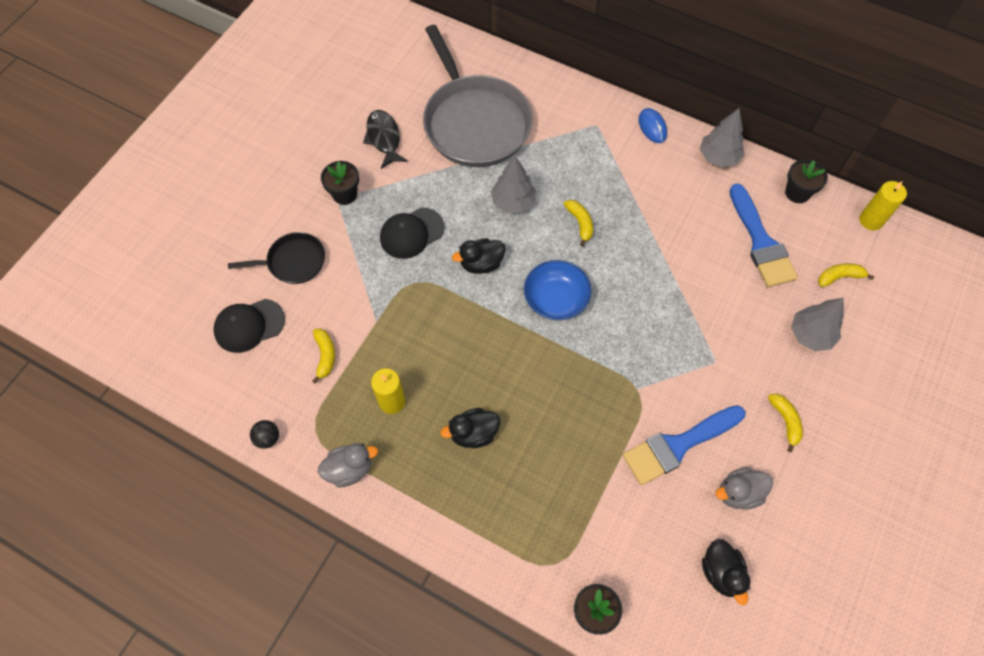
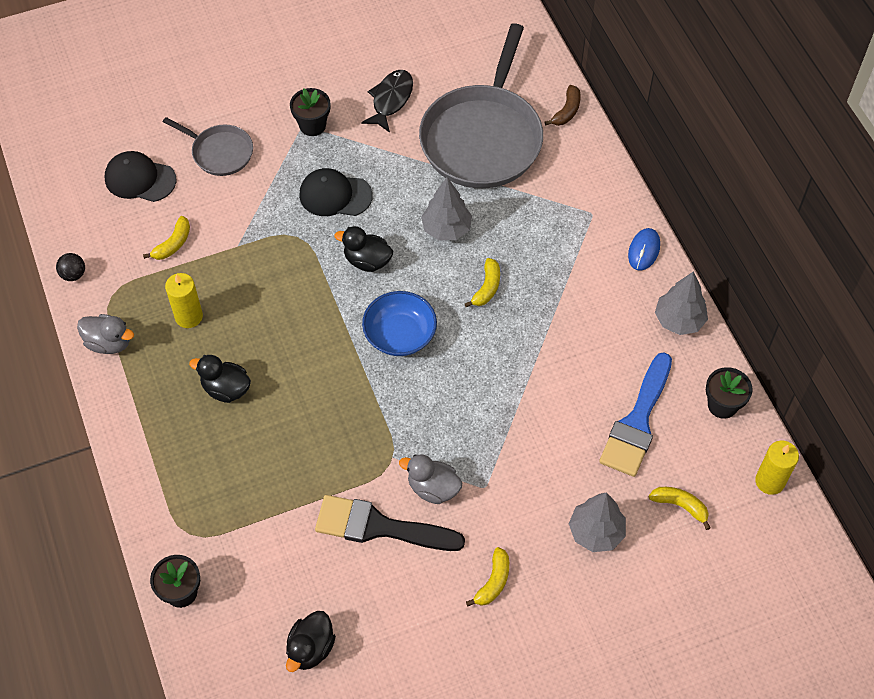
camera: 40 degrees right, 5 degrees down
black pan [228,232,325,284] -> grey pan [163,117,253,176]
blue brush [623,405,745,485] -> black brush [315,495,465,551]
grey duck [716,467,773,510] -> grey duck moved to [399,454,462,504]
none -> brown banana [545,85,581,126]

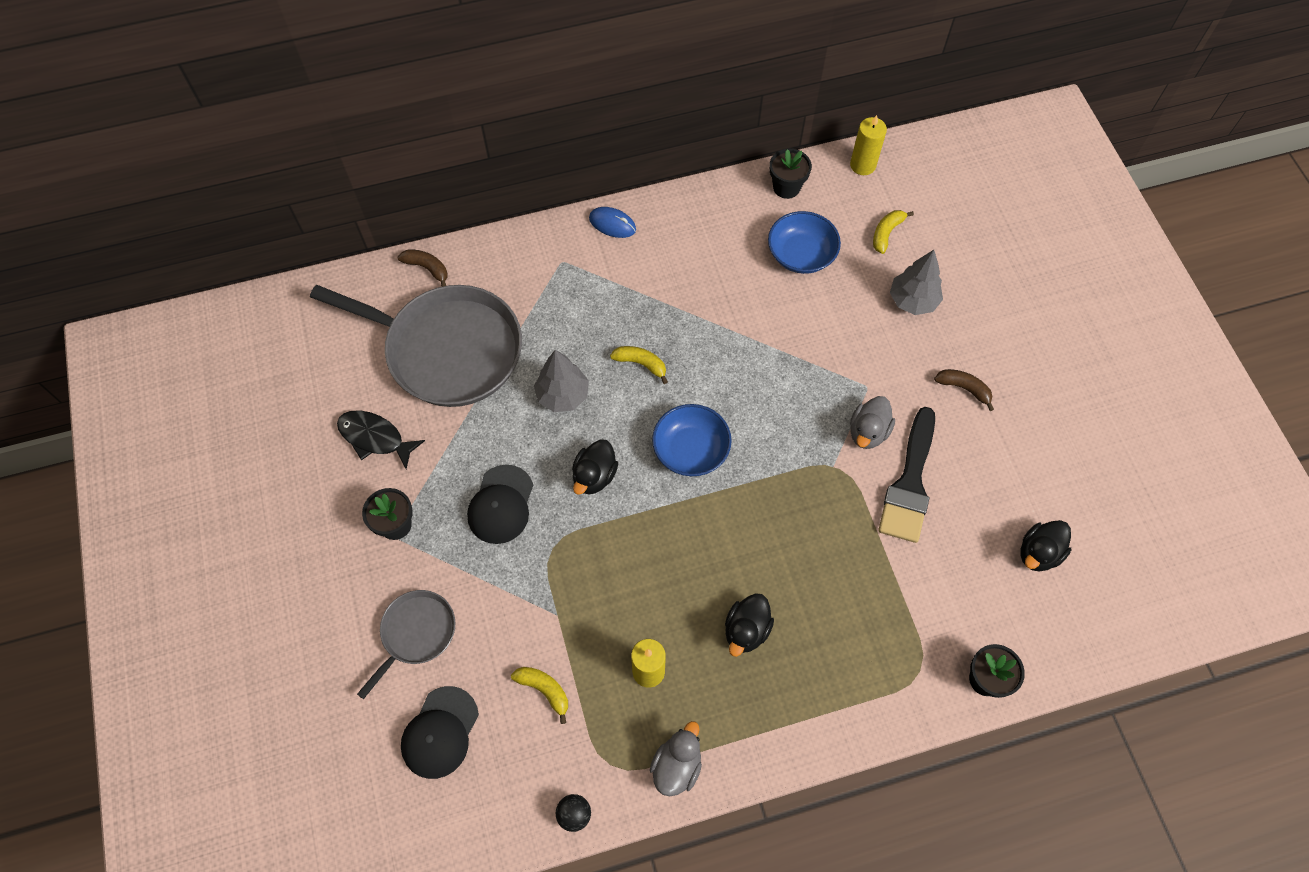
camera: 85 degrees left, 5 degrees up
black duck [286,611,336,672] -> black duck turned 105 degrees clockwise [1020,520,1072,571]
yellow banana [466,547,509,606] -> brown banana [934,369,994,411]
blue brush [599,352,672,477] -> blue bowl [768,211,841,274]
grey tree [655,272,708,335] -> none

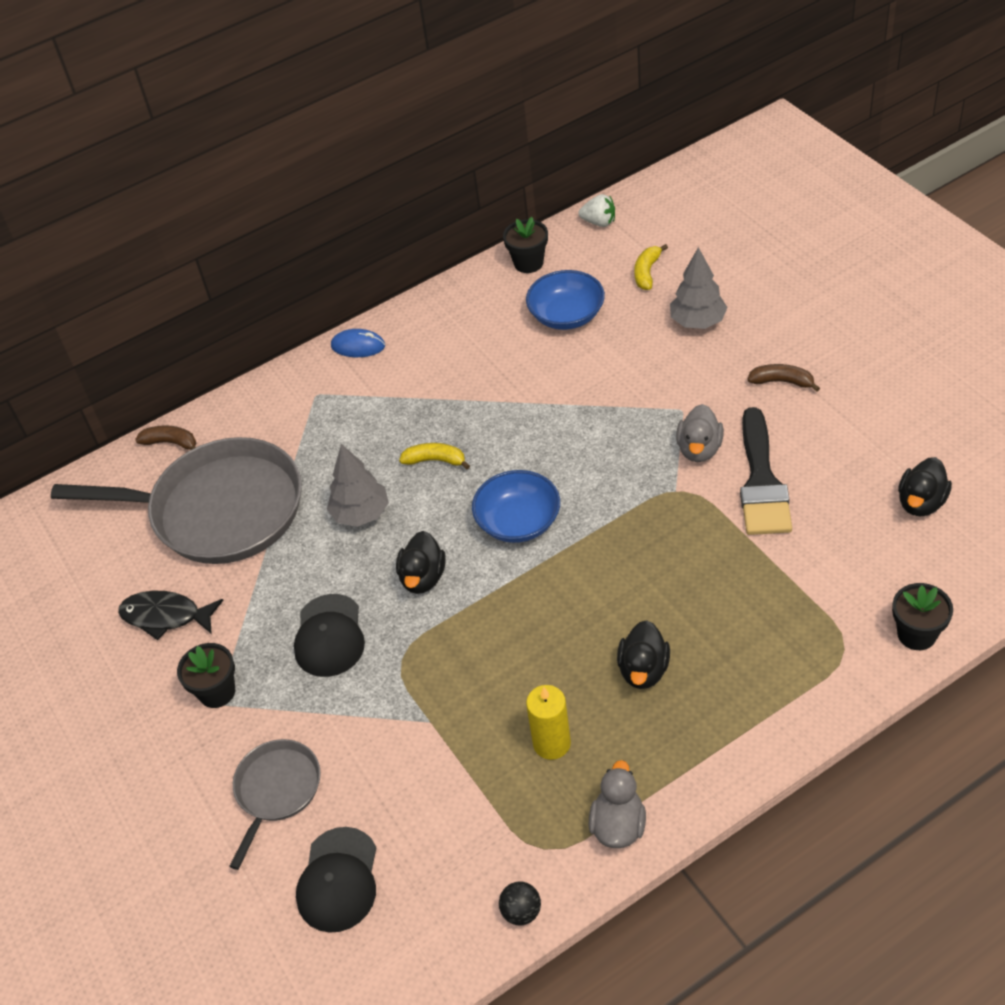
camera: 10 degrees left, 15 degrees down
yellow banana [511,667,568,724] -> none
yellow candle [850,115,887,175] -> white strawberry [578,194,615,227]

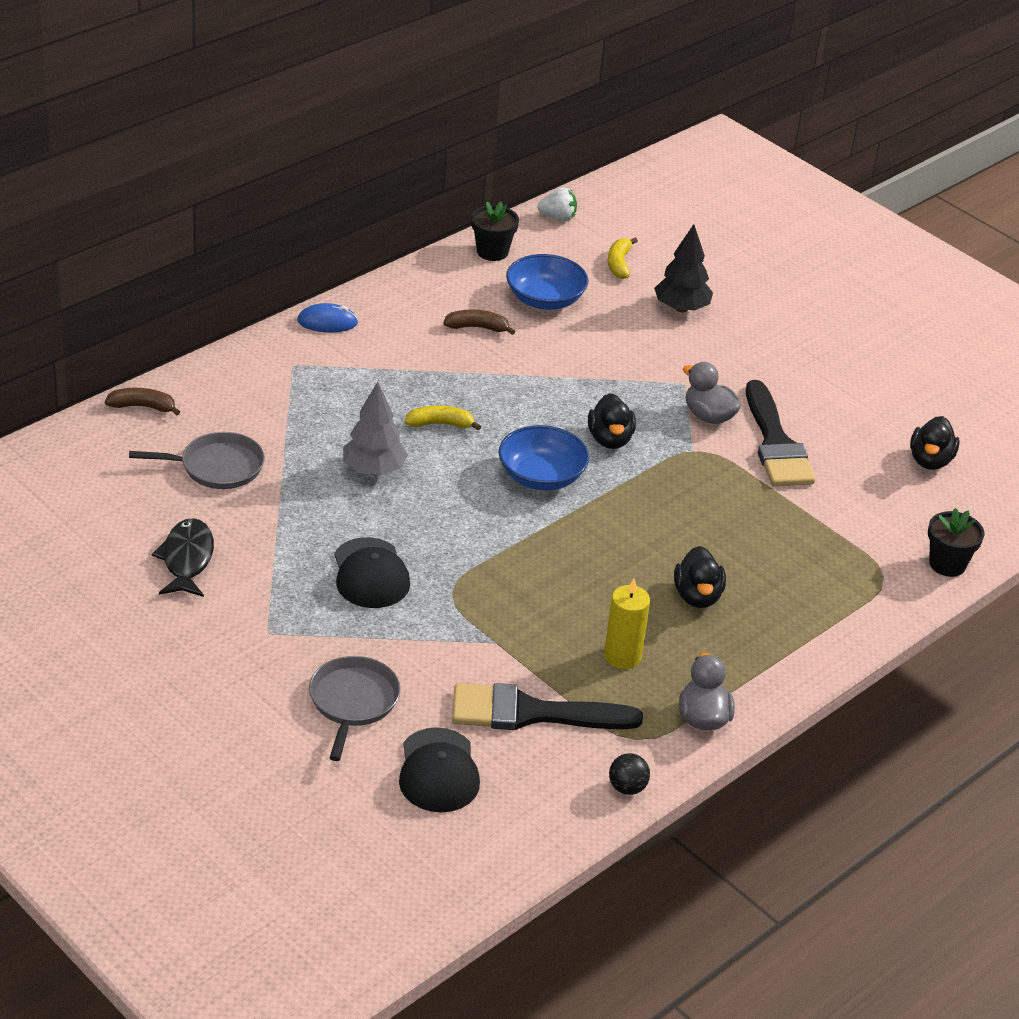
camera: 20 degrees left, 10 degrees down
grey pan [51,437,302,564] -> grey pan [129,432,265,489], size x0.49
black fish [118,591,224,640] -> black fish turned 90 degrees clockwise [152,518,214,597]
black flower pot [177,643,235,708] -> none
black duck [396,531,446,594] -> black duck moved to [588,393,636,449]
grey tree [670,247,728,329] -> black tree [654,224,713,312]
grey duck [676,404,724,462] -> grey duck turned 135 degrees clockwise [683,362,741,424]
brown banana [748,364,820,392] -> brown banana moved to [443,309,515,335]
none -> black brush [452,683,643,730]

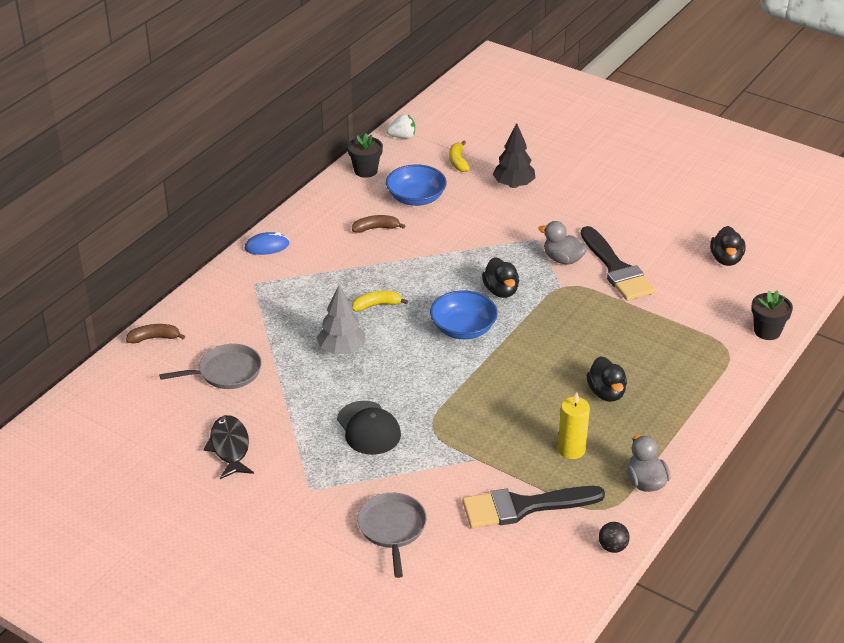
camera: 10 degrees left, 0 degrees up
black cap [399,727,480,812] -> none

